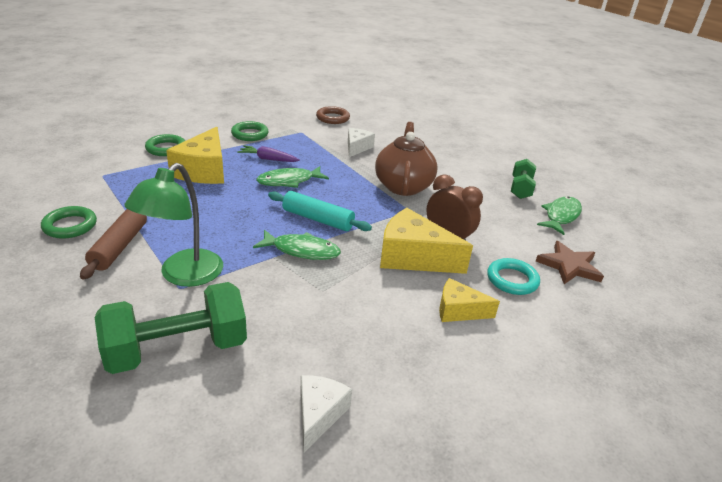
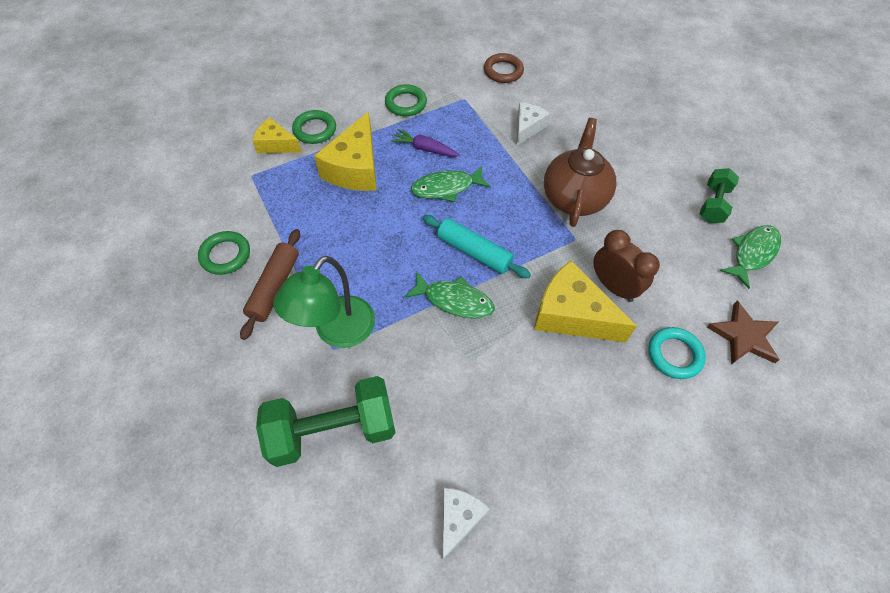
camera: 10 degrees right, 25 degrees up
yellow cheese [439,278,500,322] -> yellow cheese moved to [252,118,301,153]

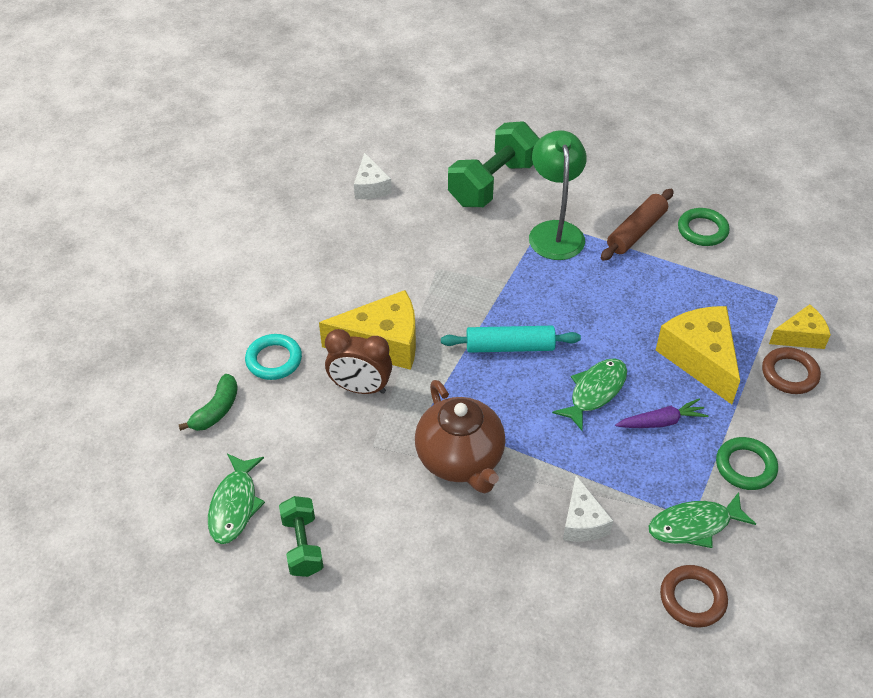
camera: 145 degrees right, 10 degrees down
brown rolling pin [240,229,300,340] -> brown rolling pin turned 60 degrees clockwise [601,189,674,261]
green ring [292,110,336,144] -> brown ring [762,347,821,394]
green fish [405,272,494,319] -> green fish moved to [649,492,756,548]
brown star [707,301,779,364] -> green banana [179,374,238,431]

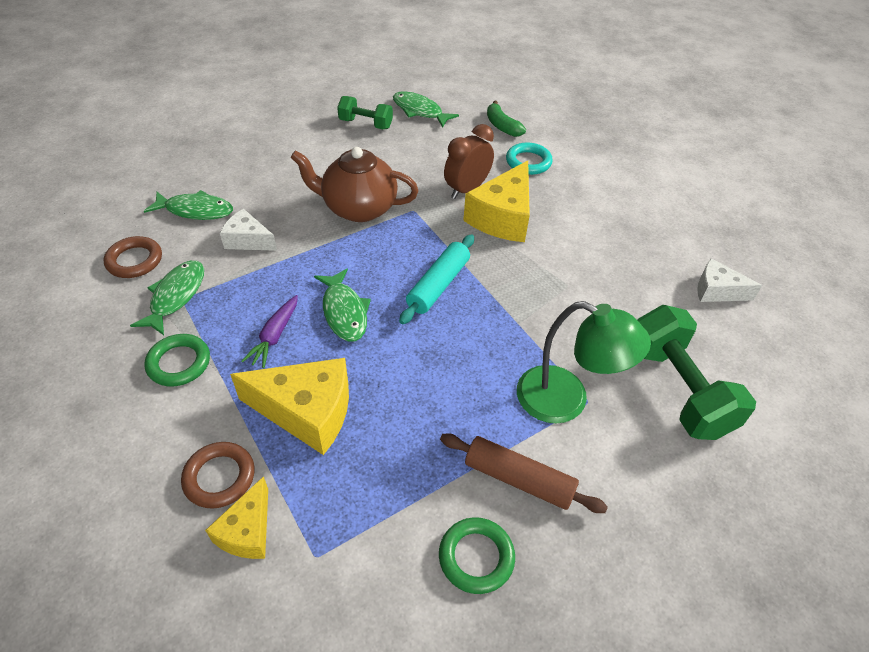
camera: 120 degrees right, 0 degrees up
brown rolling pin [601,189,674,261] -> brown rolling pin turned 45 degrees counterclockwise [440,433,608,513]
none -> green fish [144,190,233,220]

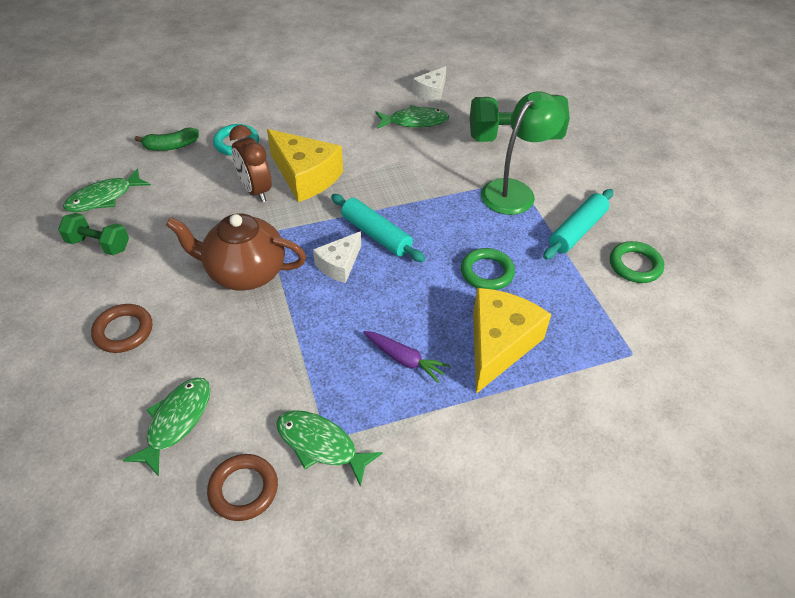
camera: 75 degrees left, 0 degrees up
green ring [144,334,210,386] -> green ring moved to [461,248,515,290]
brown ring [181,442,255,509] -> brown ring moved to [91,304,152,353]
yellow cheese [205,476,268,559] -> none
white cheese [220,209,277,251] -> white cheese moved to [313,231,361,283]
brown teapot [290,147,419,222] -> brown teapot turned 75 degrees clockwise [166,213,306,291]
green fish [314,268,371,341] -> green fish moved to [375,105,449,129]
green dumbbell [337,96,393,129] -> green dumbbell turned 75 degrees clockwise [58,213,129,255]
brown rolling pin [440,433,608,513] -> turquoise rolling pin [543,189,613,260]

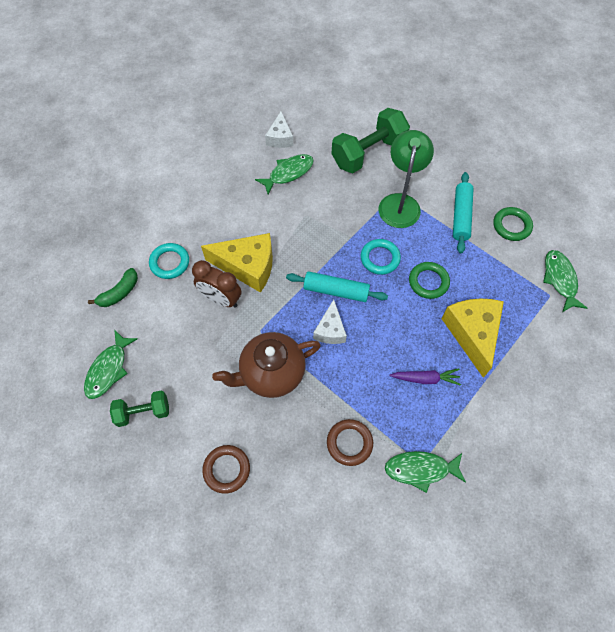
camera: 30 degrees left, 15 degrees up
green fish [123,378,210,476] -> green fish moved to [543,250,587,312]
brown ring [207,454,278,521] -> brown ring moved to [327,419,373,466]
none -> turquoise ring [361,239,401,275]

